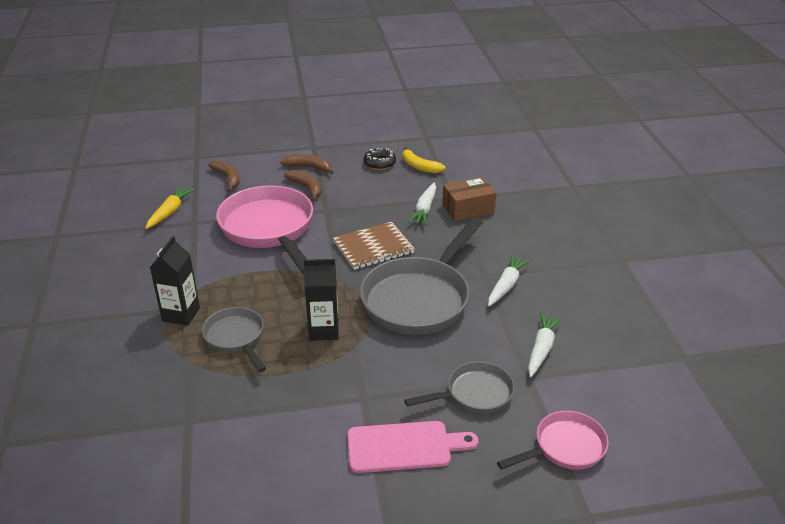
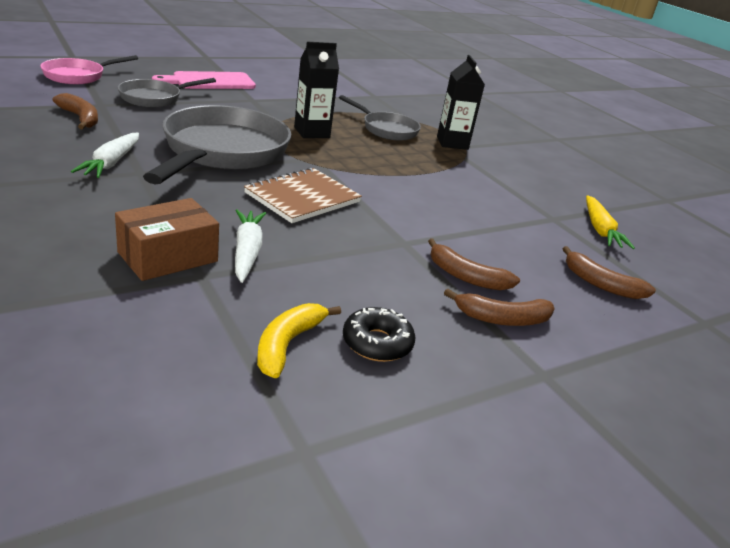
camera: 155 degrees right, 5 degrees down
pink pan [216,186,313,275] -> none
yellow banana [403,147,445,173] -> yellow banana turned 90 degrees counterclockwise [257,303,341,378]
white carrot [528,312,562,377] -> brown banana [52,93,98,129]

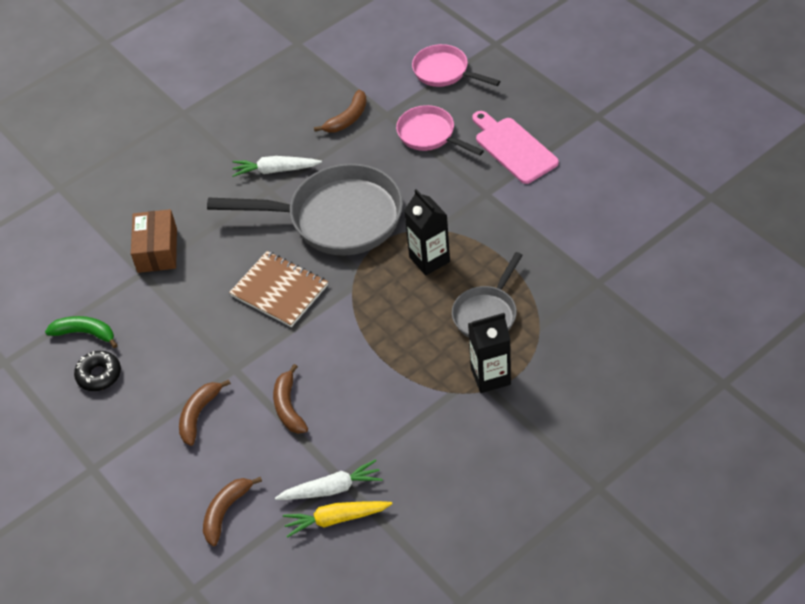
camera: 90 degrees right, 20 degrees up
brown box [115,198,219,281] -> brown box turned 45 degrees clockwise [131,209,177,273]
grey pan [118,78,216,107] -> pink pan [396,105,484,156]
white carrot [235,210,266,283] -> white carrot moved to [275,459,382,500]
yellow banana [257,303,341,378] -> green banana [45,316,118,348]
brown banana [444,288,555,326] -> brown banana moved to [273,364,308,434]

